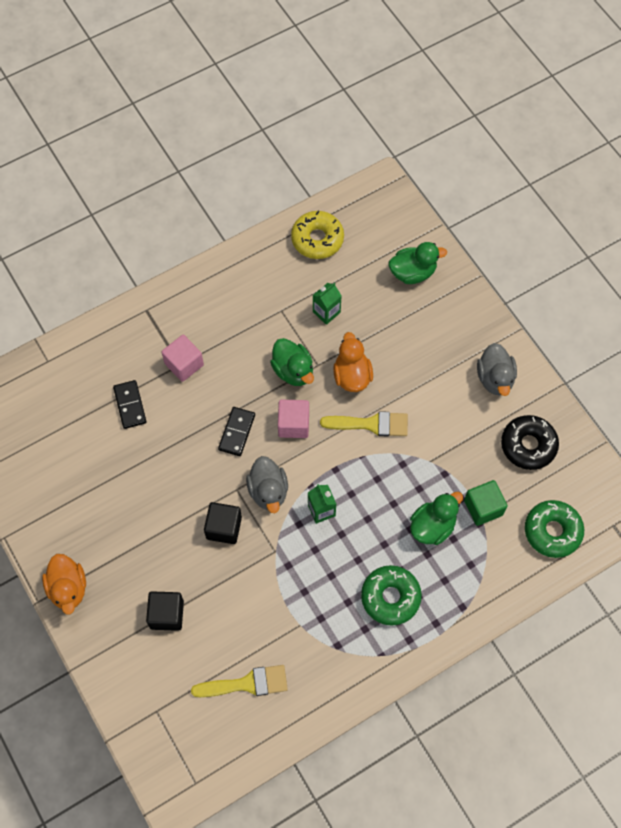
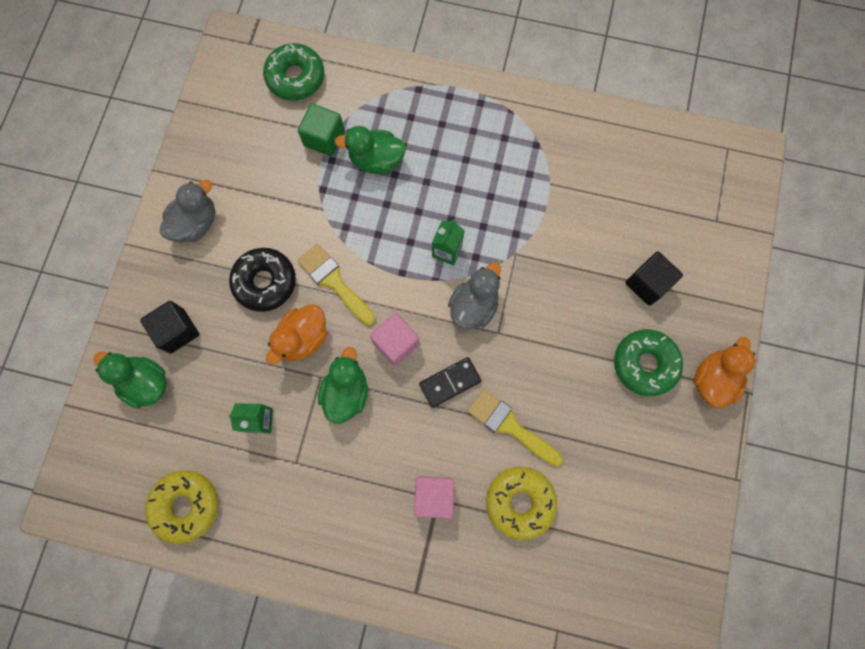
camera: 135 degrees left, 10 degrees up
black domino [113,380,147,429] -> yellow donut [486,467,557,540]
yellow brush [191,665,288,697] -> yellow brush moved to [467,389,563,467]
black cube [204,502,242,544] -> black cube moved to [140,301,199,354]
green donut [361,565,422,626] -> green donut moved to [614,329,683,396]
black donut [501,415,559,470] -> black donut moved to [229,248,296,312]

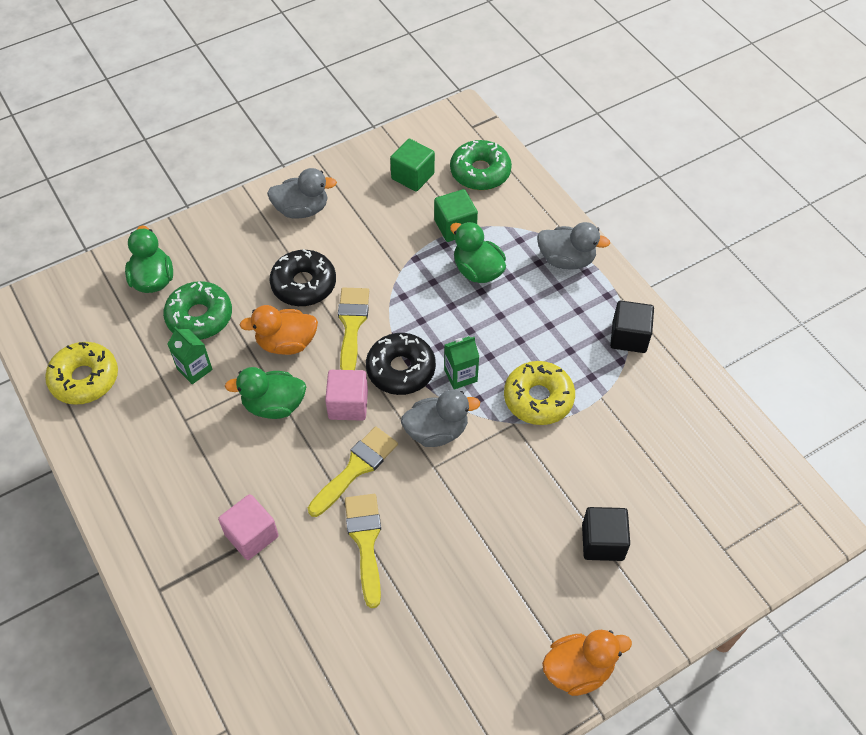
camera: 45 degrees right, 20 degrees down
black cube [140,301,199,354] -> black cube moved to [610,301,654,353]
green duck [318,347,368,424] -> green duck turned 150 degrees counterclockwise [225,367,306,419]
black domino [419,357,482,408] -> yellow brush [308,426,398,517]
yellow donut [486,467,557,540] -> yellow donut moved to [504,361,575,425]
green donut [614,329,683,396] -> green donut moved to [163,281,232,340]
none -> black donut [366,333,436,395]
none -> green cube [390,139,435,192]
none -> grey duck [537,222,610,270]

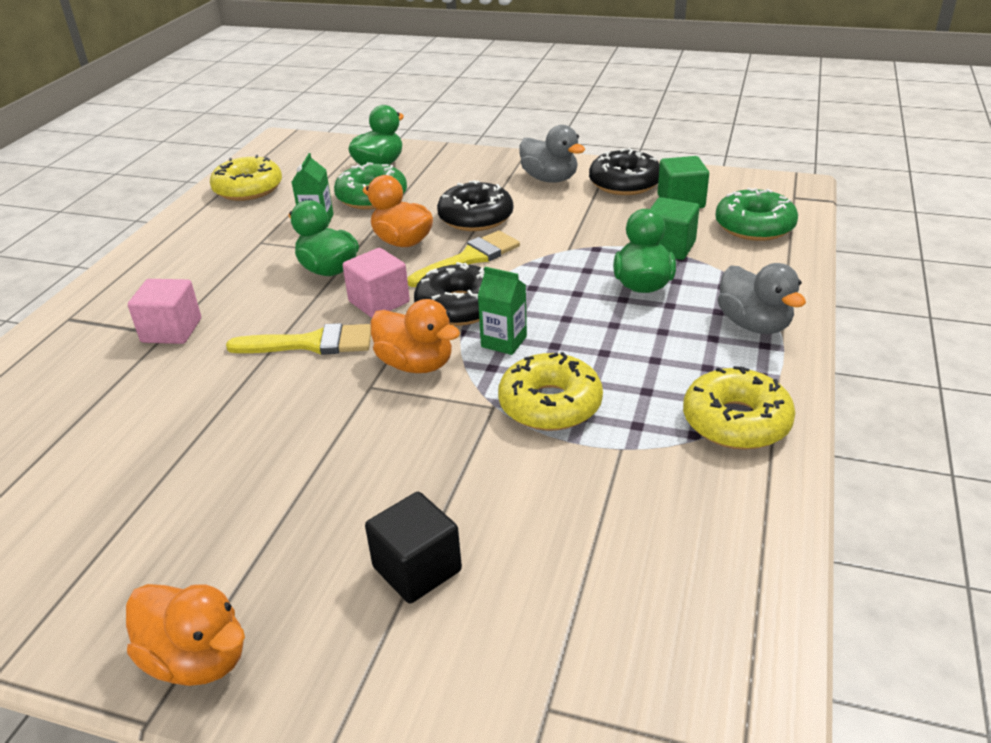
camera: 50 degrees right, 20 degrees down
yellow brush [345,494,381,608] -> none
grey duck [401,390,480,447] -> orange duck [370,299,460,373]
black cube [610,301,654,353] -> yellow donut [683,366,795,450]
none -> black donut [589,148,660,195]

